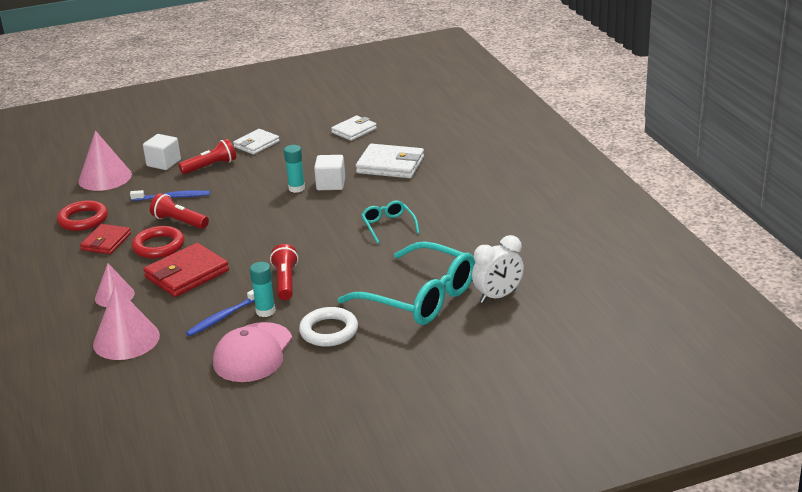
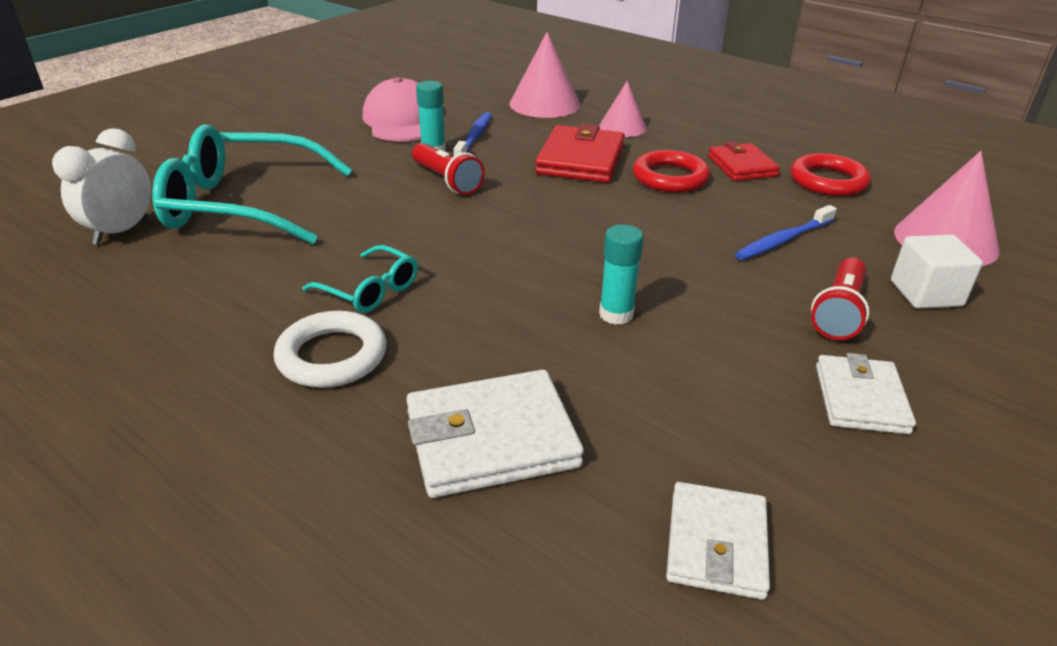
camera: 145 degrees right, 5 degrees up
red flashlight [150,193,209,229] -> none
white ring [299,307,358,347] -> white ring moved to [274,311,386,388]
white cube [314,155,345,190] -> none

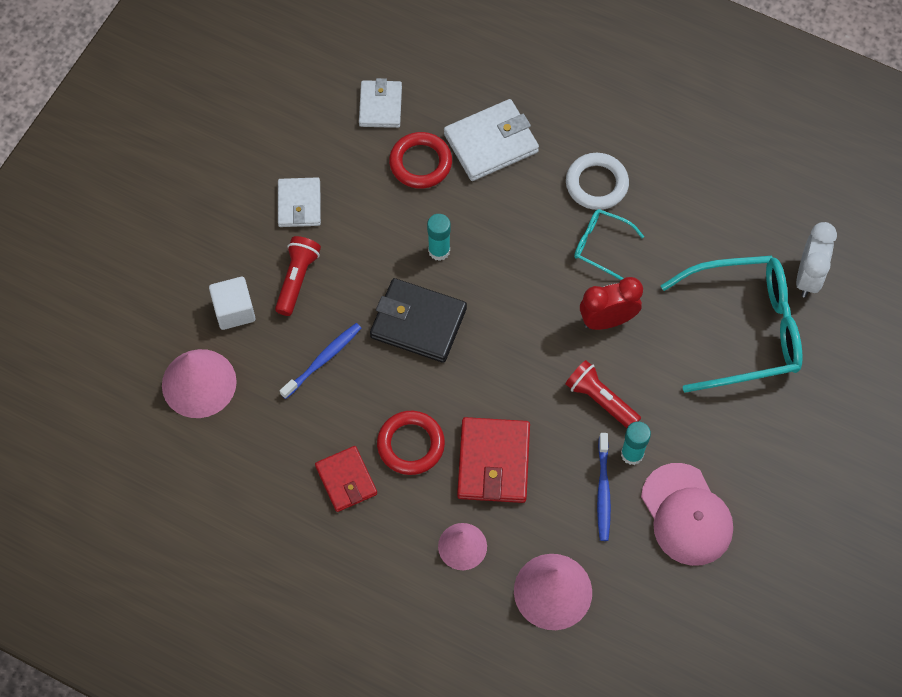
camera: 170 degrees right, 30 degrees up
red ring [791,153,871,196] -> red ring moved to [389,132,452,189]
none -> black wallet [370,278,467,363]
none -> red clock [580,277,643,330]

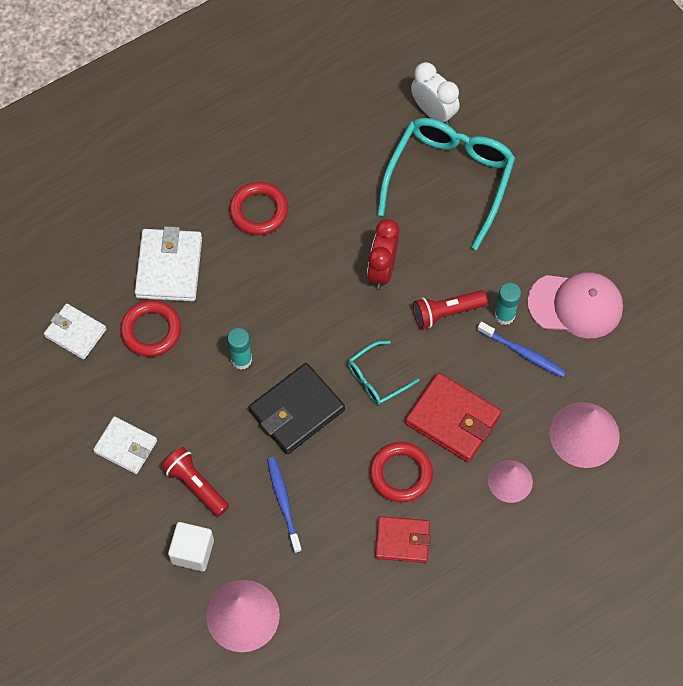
camera: 60 degrees left, 0 degrees up
white ring [566,153,629,210] -> red ring [229,182,288,235]
turquoise glasses [574,209,644,280] -> turquoise glasses moved to [348,341,420,405]

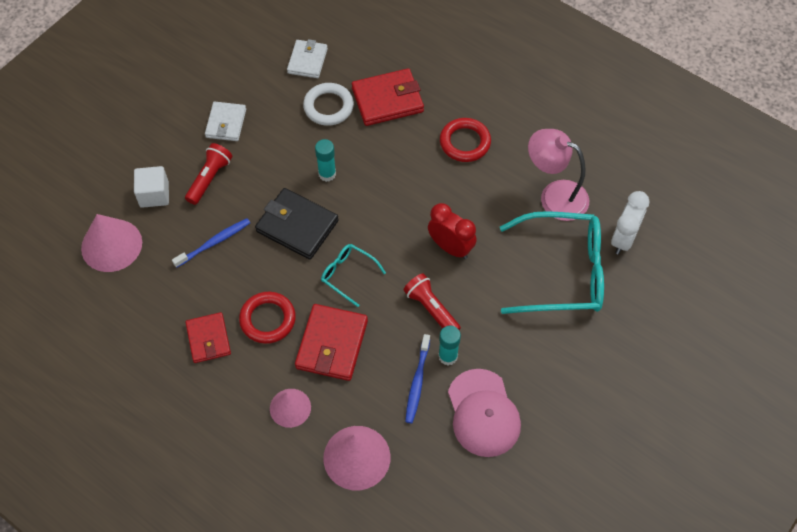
camera: 70 degrees right, 5 degrees down
red ring [120,300,181,357] -> white ring [303,83,354,126]
white wallet [135,226,202,301] -> red wallet [352,68,424,126]
red clock [367,219,399,289] -> red clock turned 45 degrees clockwise [428,203,477,259]
none -> pink lamp [528,129,589,221]

